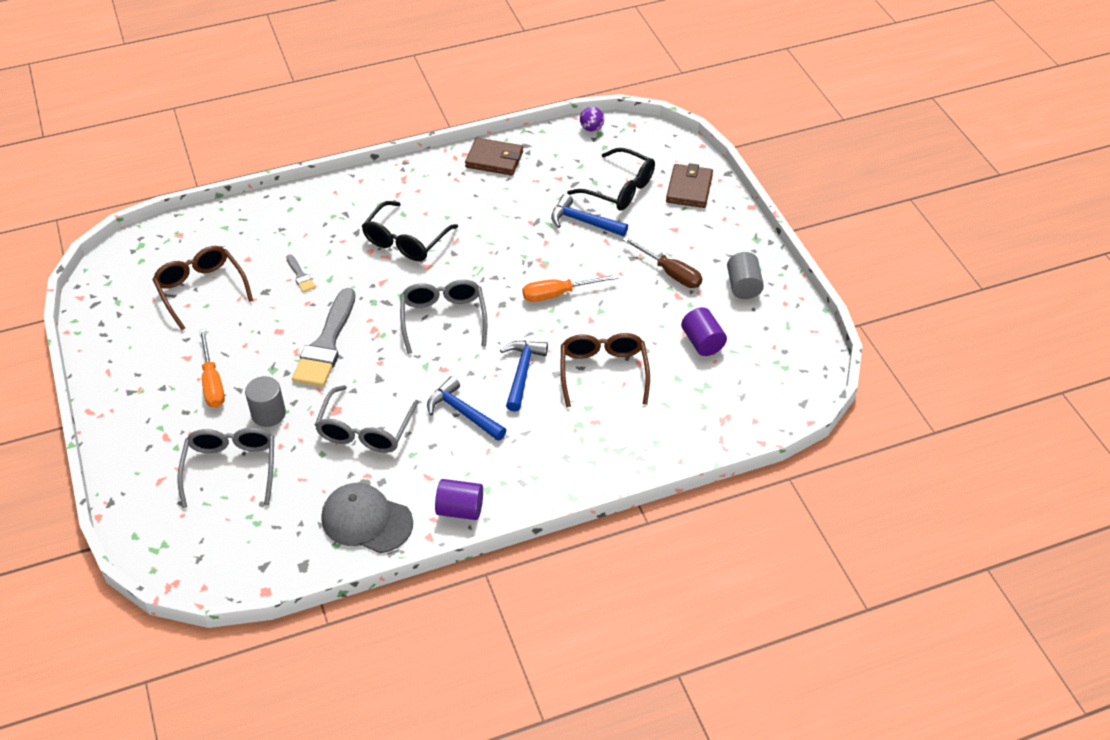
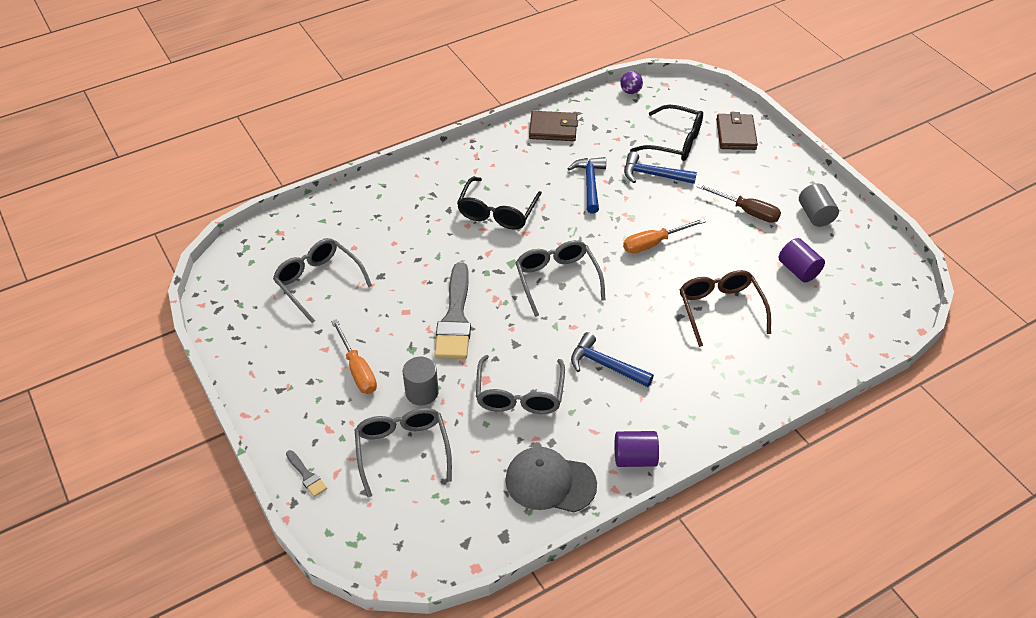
camera: 10 degrees left, 0 degrees up
brown glasses [152,246,253,330] -> grey glasses [273,238,372,323]
grey brush [286,254,316,292] -> grey brush moved to [286,450,327,497]
blue hammer [500,341,548,412] -> blue hammer moved to [567,157,606,213]

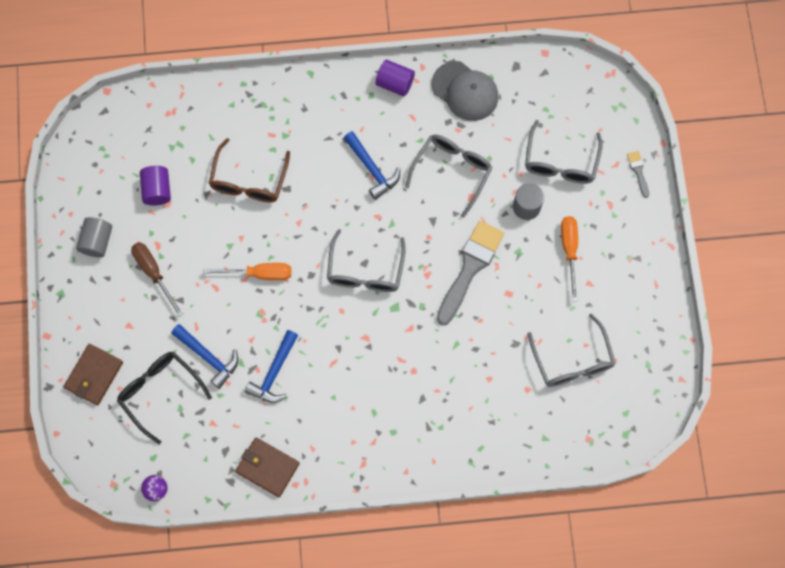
camera: 155 degrees left, 25 degrees up
black glasses [457,177,542,229] -> none

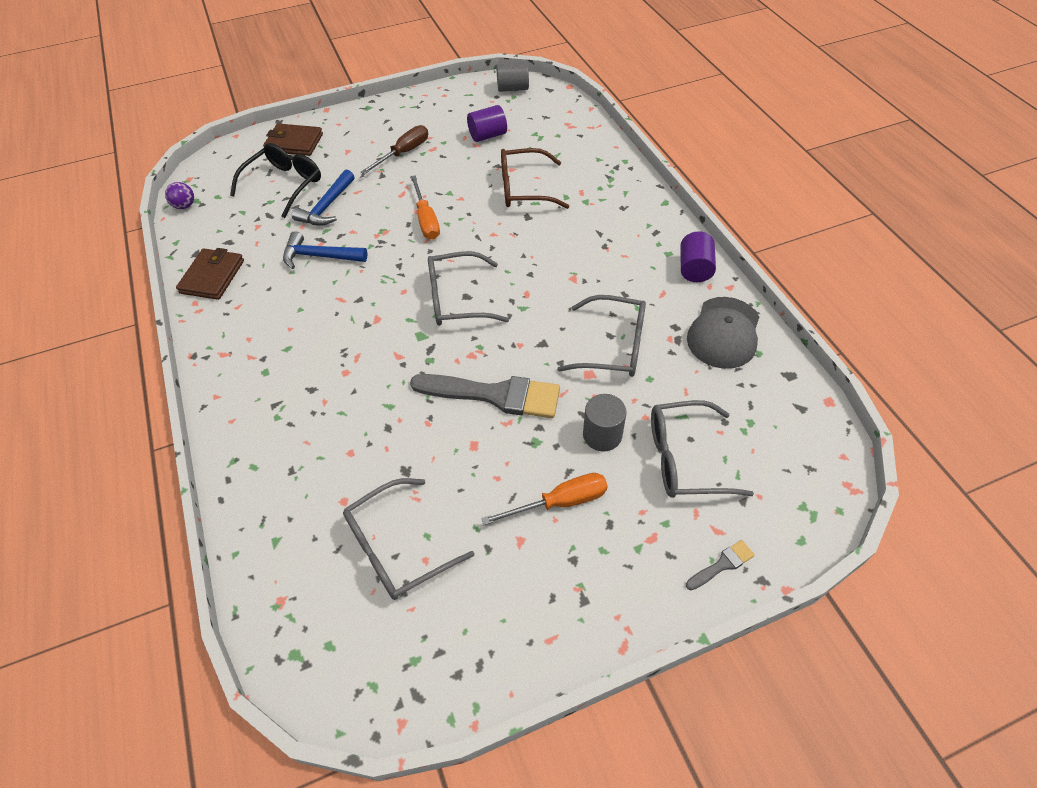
camera: 75 degrees right, 20 degrees down
grey cylinder [76,217,112,257] -> grey cylinder moved to [496,61,529,92]
blue hammer [344,131,400,200] -> none

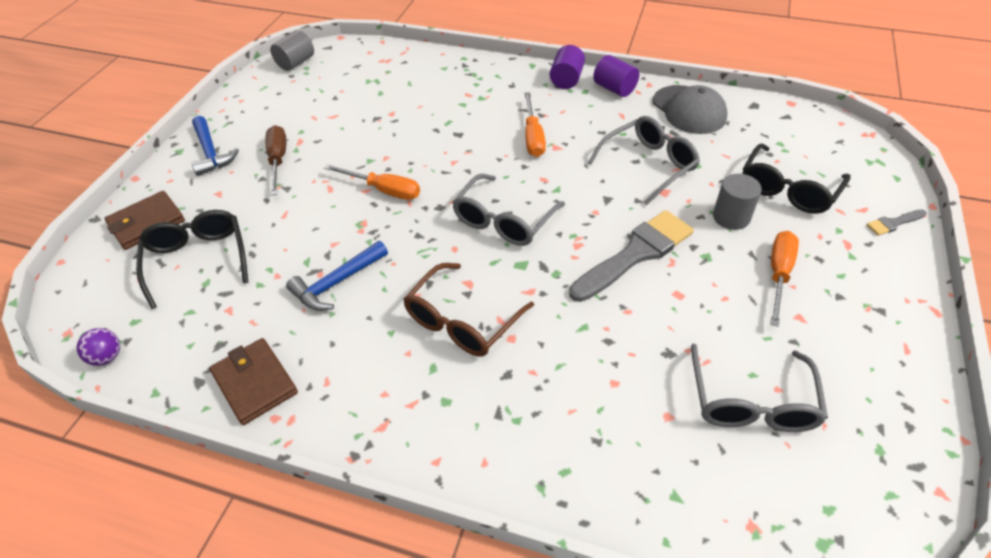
camera: 50 degrees left, 5 degrees down
blue hammer [292,170,355,226] -> blue hammer moved to [191,116,239,176]
purple cylinder [467,105,507,142] -> purple cylinder moved to [550,45,585,89]
brown glasses [501,148,570,209] -> brown glasses moved to [403,263,534,356]
grey glasses [651,400,754,498] -> black glasses [742,143,851,214]
grey brush [686,540,755,590] -> grey brush turned 120 degrees counterclockwise [867,209,927,236]
none -> orange screwdriver [525,92,546,157]

